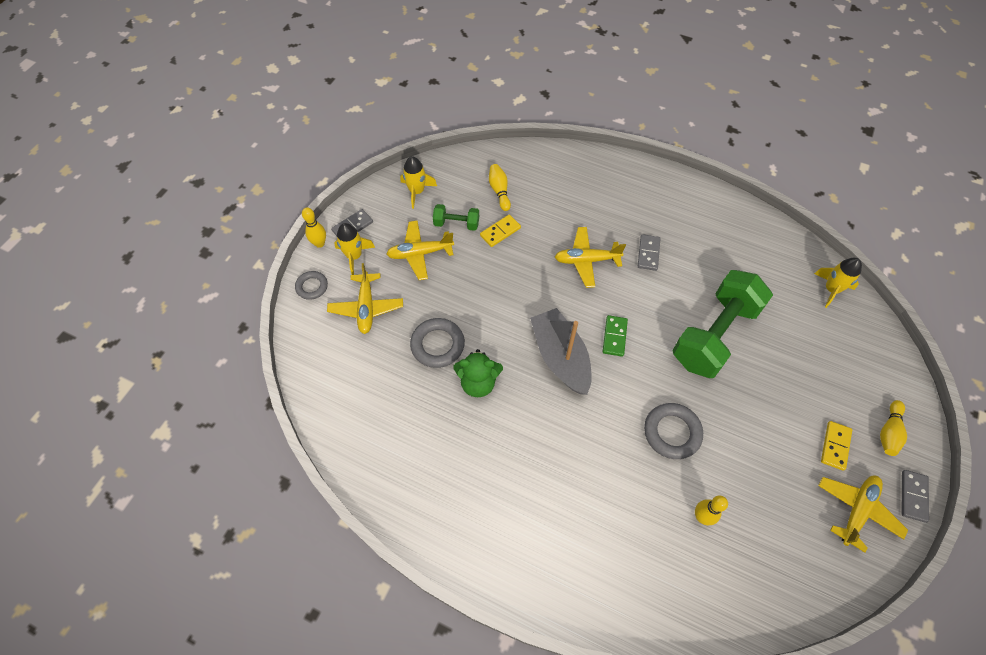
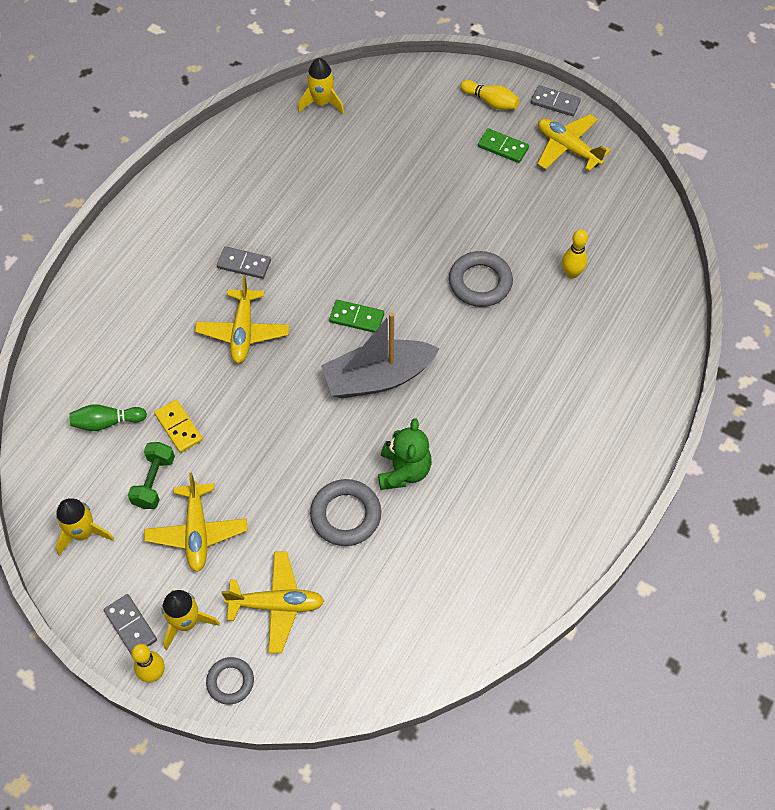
camera: 85 degrees left, 0 degrees up
yellow bowling pin [489,164,511,211] -> green bowling pin [69,404,147,431]
green dumbbell [672,270,773,378] -> none
yellow domino [821,421,852,471] -> green domino [478,128,529,163]

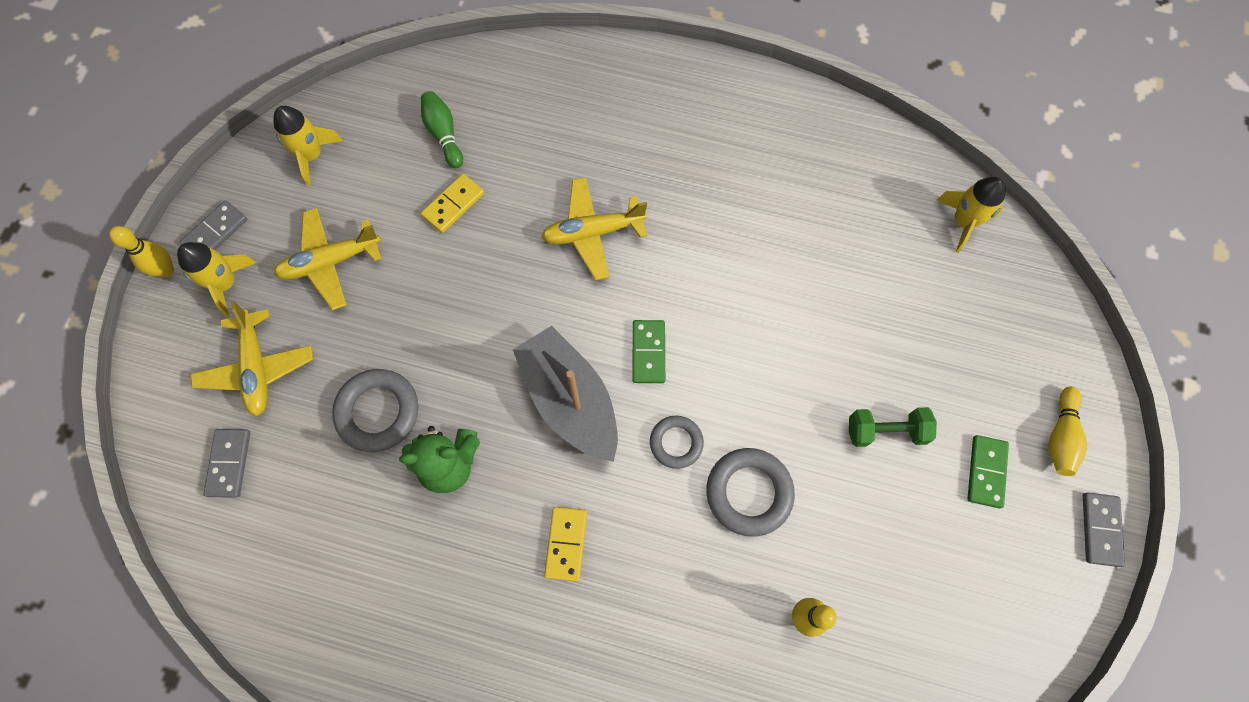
camera: 75 degrees right, 10 degrees up
green dumbbell [128,442,175,509] -> green dumbbell moved to [849,407,937,447]
grey ring [206,657,254,705] -> grey ring moved to [650,416,704,469]
grey domino [217,246,271,279] -> grey domino moved to [204,429,250,498]
yellow plane [537,114,611,171] -> none
none -> yellow domino [544,507,587,582]

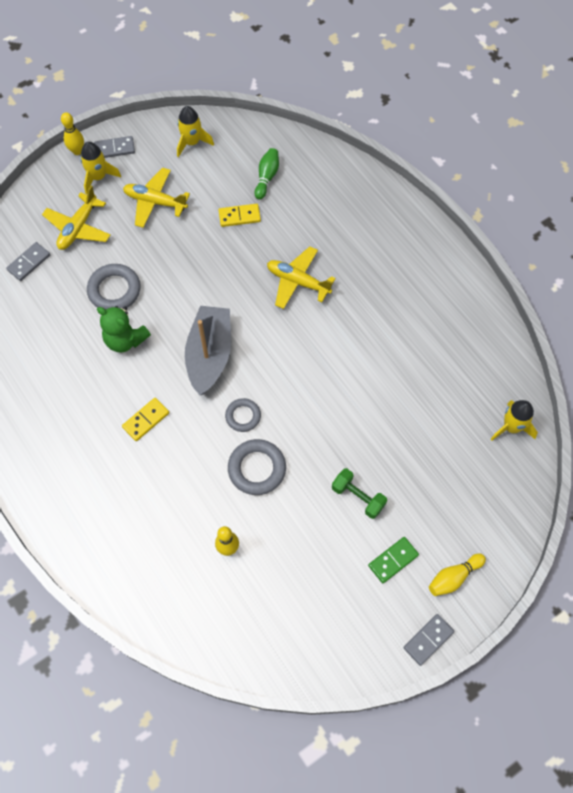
camera: 40 degrees right, 5 degrees down
green domino [632,320,665,383] -> none

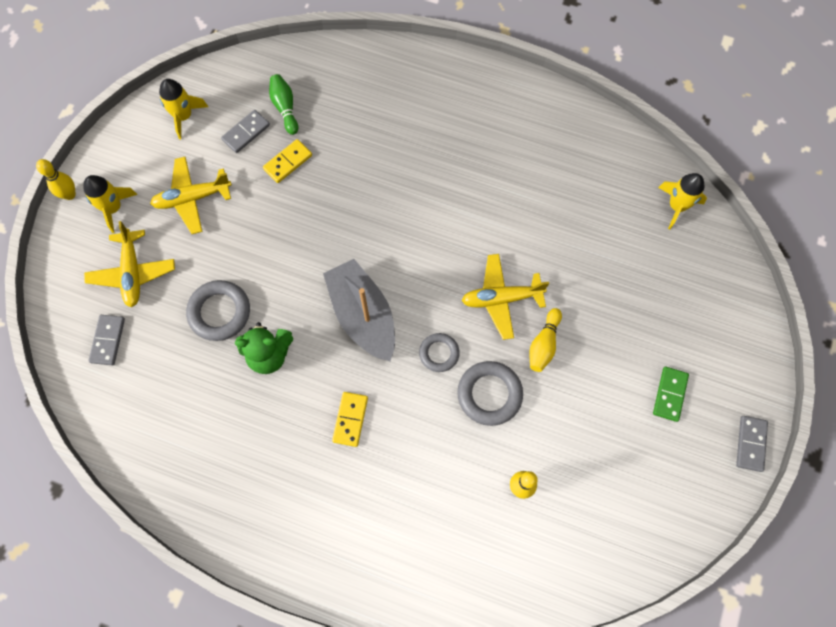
camera: 35 degrees left, 5 degrees up
grey domino [94,136,135,158] -> grey domino moved to [221,110,270,153]
yellow plane [267,246,336,309] -> yellow plane moved to [461,254,549,340]
green dumbbell [332,468,387,519] -> none
yellow bowling pin [429,553,486,596] -> yellow bowling pin moved to [530,308,562,372]

